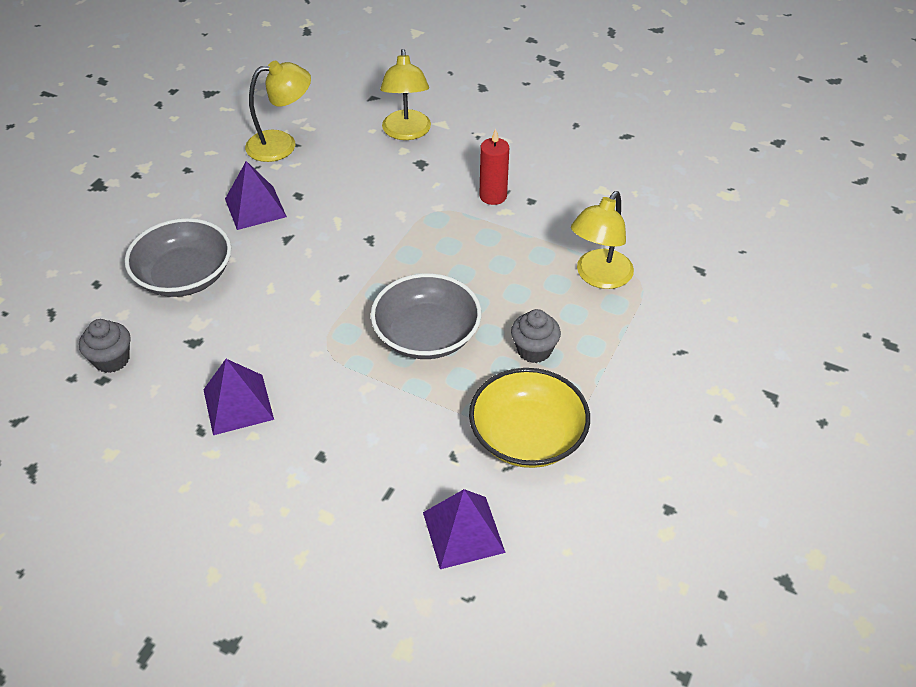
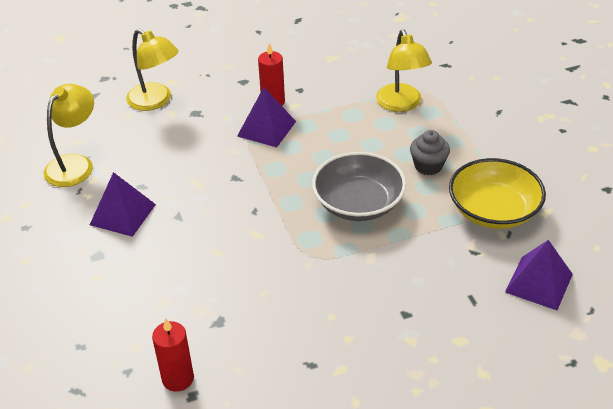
camera: 45 degrees left, 5 degrees down
grey cupcake [79,319,130,373] -> red candle [152,318,194,392]
grey bowl [125,218,231,297] -> none
purple pyramid [203,359,274,435] -> purple pyramid moved to [237,87,296,147]

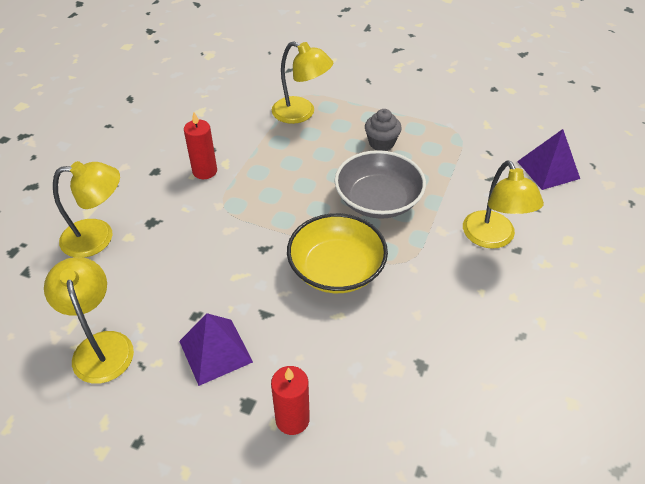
camera: 50 degrees left, 5 degrees up
red candle [152,318,194,392] -> red candle moved to [271,366,310,435]
purple pyramid [237,87,296,147] -> none
yellow bowl [449,158,546,229] -> yellow bowl moved to [287,213,388,293]
none -> yellow lamp [463,160,544,249]

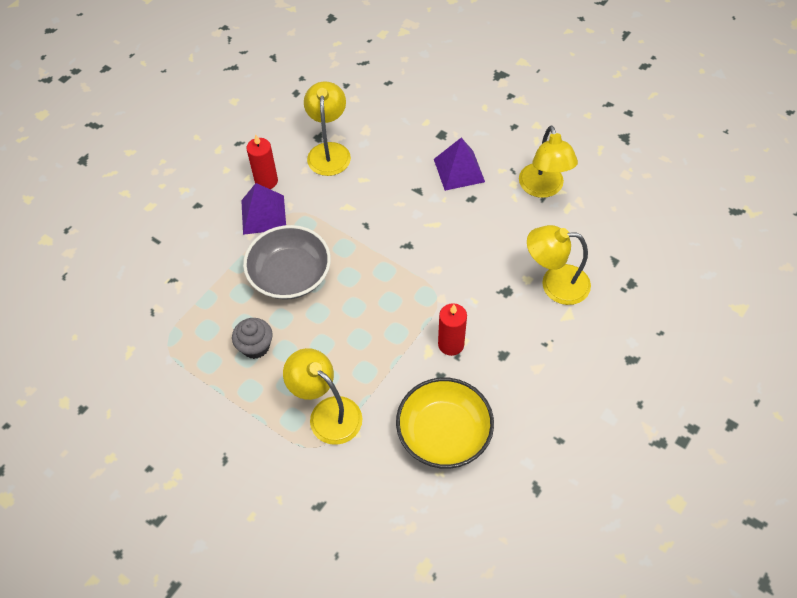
camera: 165 degrees left, 10 degrees up
red candle [271,366,310,435] -> red candle moved to [246,135,278,189]
yellow bowl [287,213,388,293] -> yellow bowl moved to [396,377,494,469]
yellow lamp [463,160,544,249] -> yellow lamp moved to [304,81,351,176]
purple pyramid [517,129,580,190] -> purple pyramid moved to [241,183,286,235]

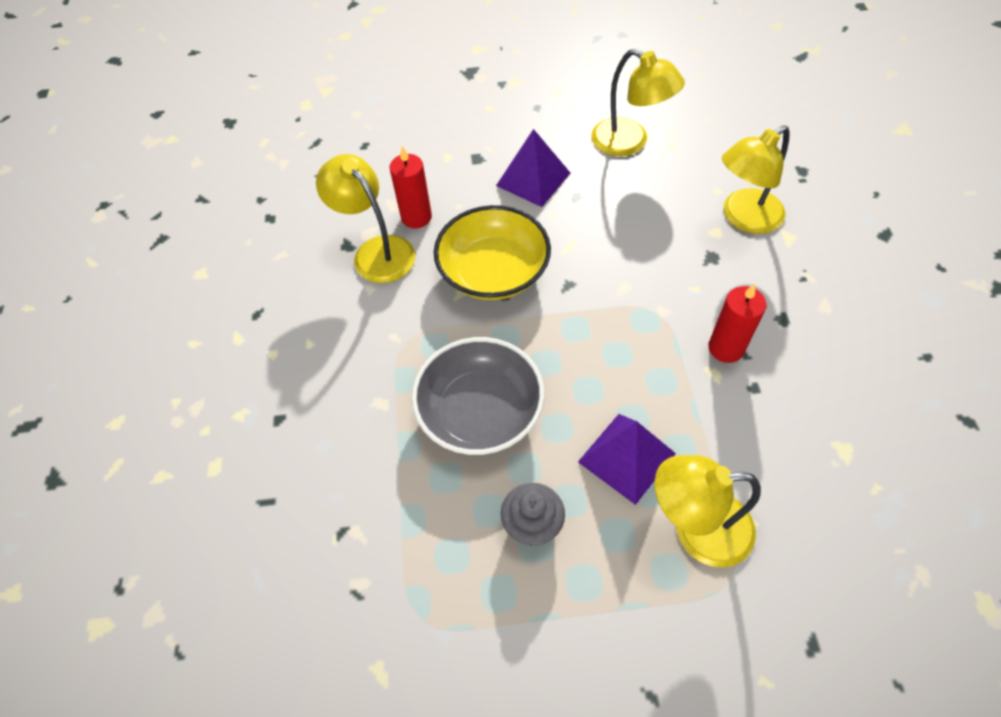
camera: 40 degrees left, 0 degrees up
purple pyramid [241,183,286,235] -> purple pyramid moved to [578,414,676,505]
red candle [246,135,278,189] -> red candle moved to [389,146,432,228]
yellow bowl [396,377,494,469] -> yellow bowl moved to [434,205,551,300]

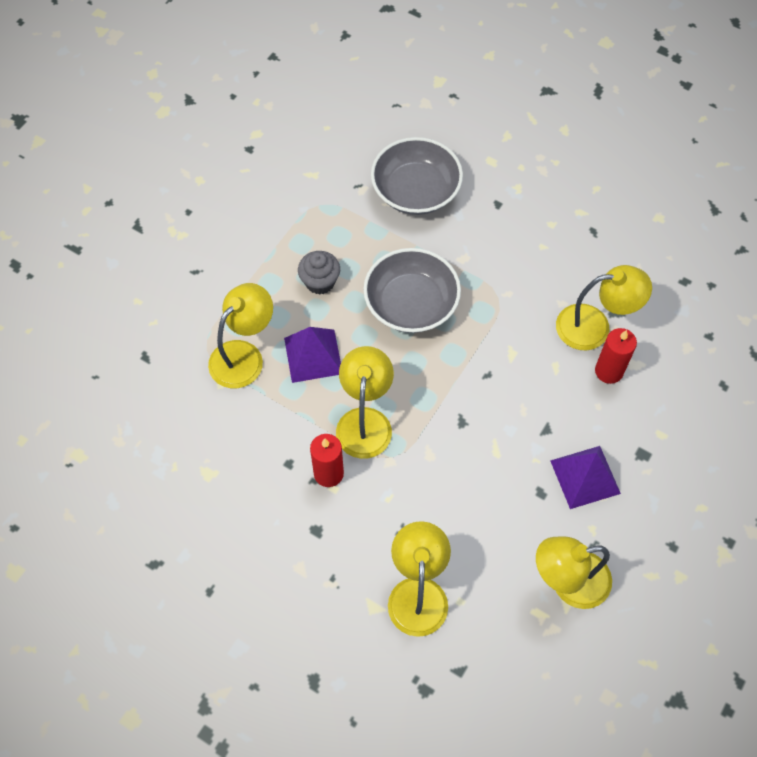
camera: 125 degrees right, 5 degrees up
yellow bowl [434,205,551,300] -> none
none -> yellow lamp [336,346,394,459]
none -> grey bowl [371,137,463,215]

